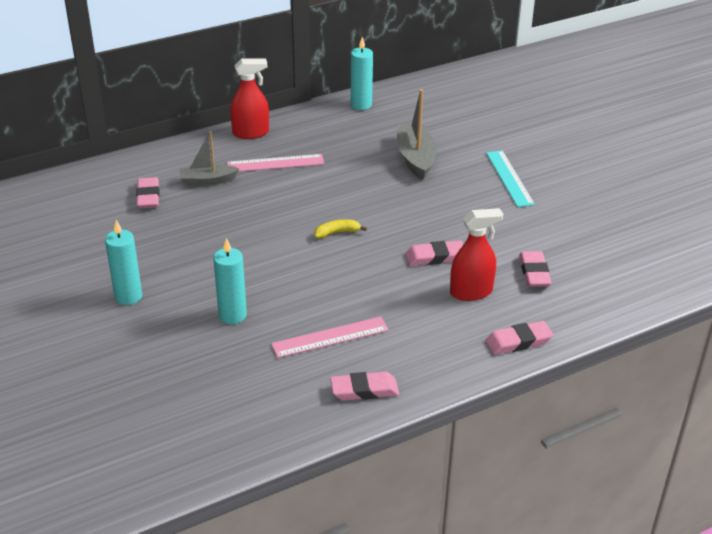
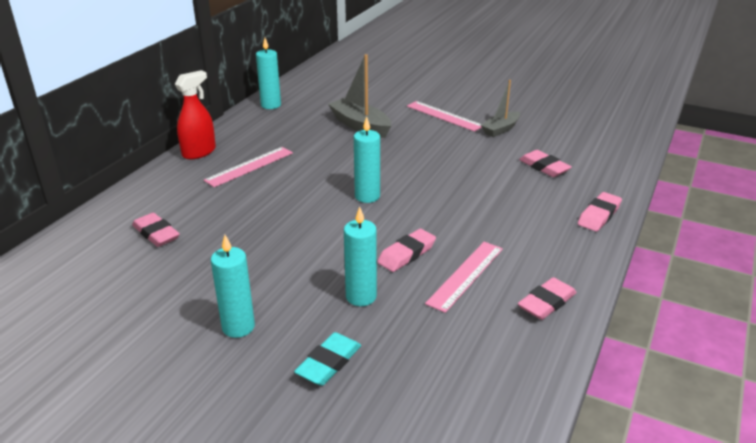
camera: 35 degrees left, 5 degrees down
grey boat [180,131,239,186] -> grey boat moved to [481,80,520,137]
yellow banana [314,219,367,238] -> turquoise candle [354,117,380,203]
pink eraser [405,240,463,266] -> pink eraser moved to [377,229,436,272]
red spray bottle [450,208,503,301] -> none
turquoise ruler [486,150,535,207] -> pink ruler [407,101,482,132]
none -> turquoise eraser [294,332,361,386]

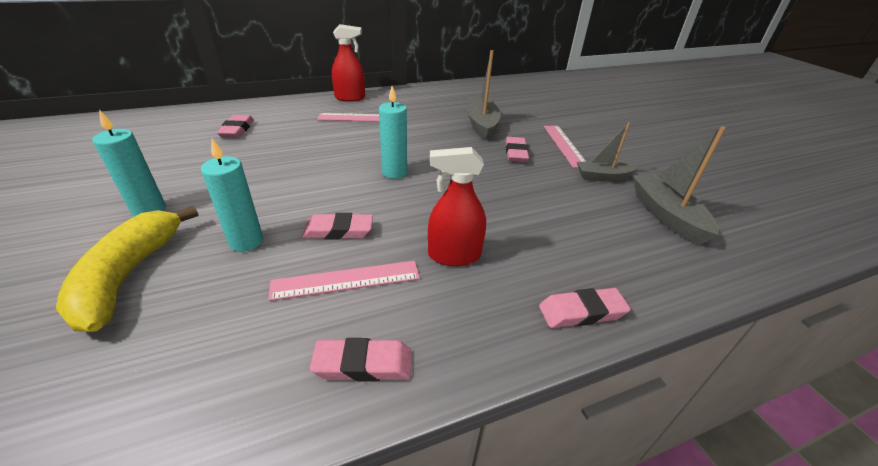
camera: 40 degrees right, 5 degrees up
turquoise candle [256,38,281,109] -> none
turquoise eraser [294,332,361,386] -> yellow banana [56,206,198,332]
pink eraser [519,150,572,177] -> pink eraser moved to [506,137,529,162]
none -> red spray bottle [428,147,486,266]
none -> grey boat [633,126,726,245]

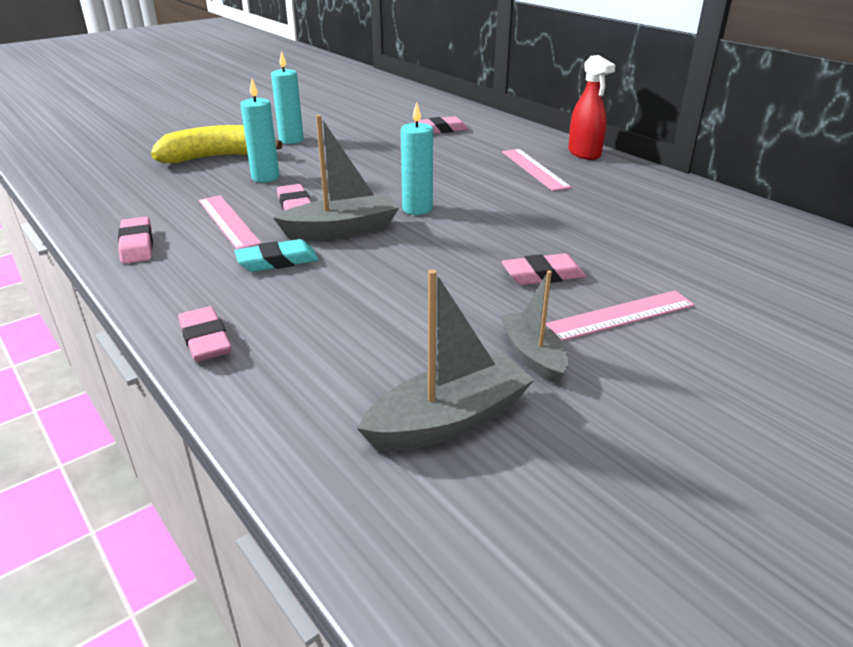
camera: 75 degrees right, 5 degrees down
red spray bottle [428,147,486,266] -> turquoise eraser [235,239,319,272]
grey boat [467,50,501,140] -> grey boat moved to [273,115,399,240]

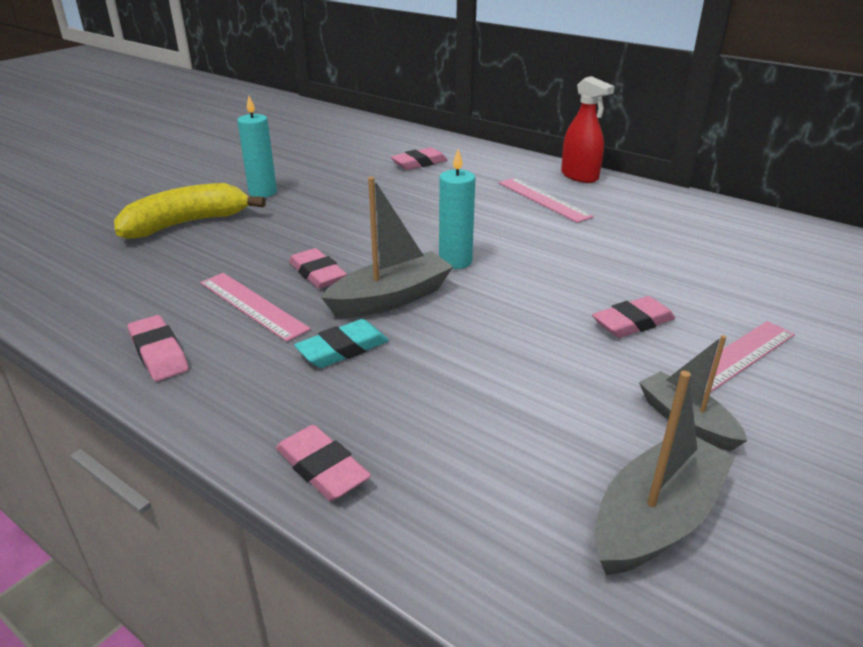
camera: 15 degrees left, 0 degrees up
turquoise candle [240,79,279,182] -> none

